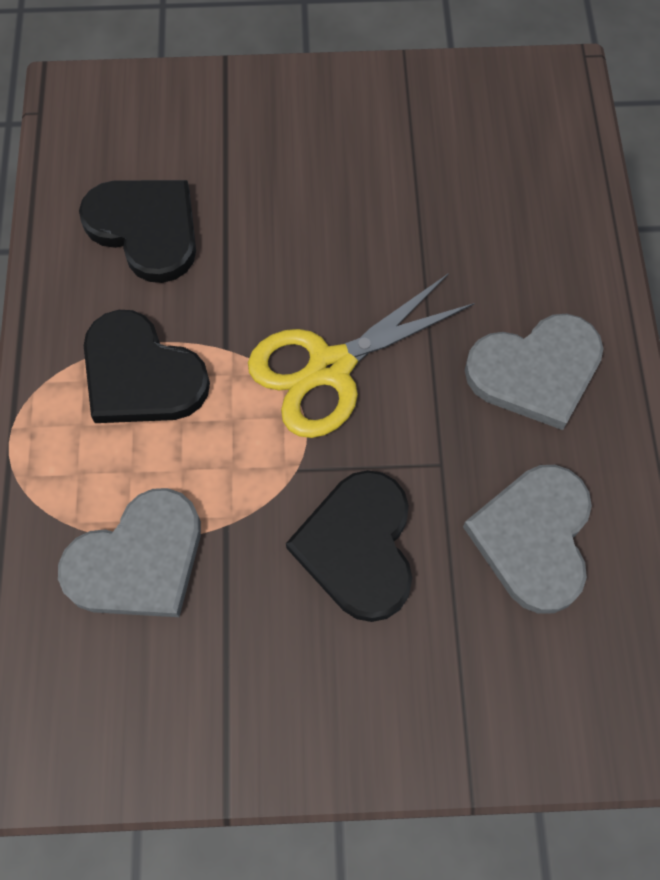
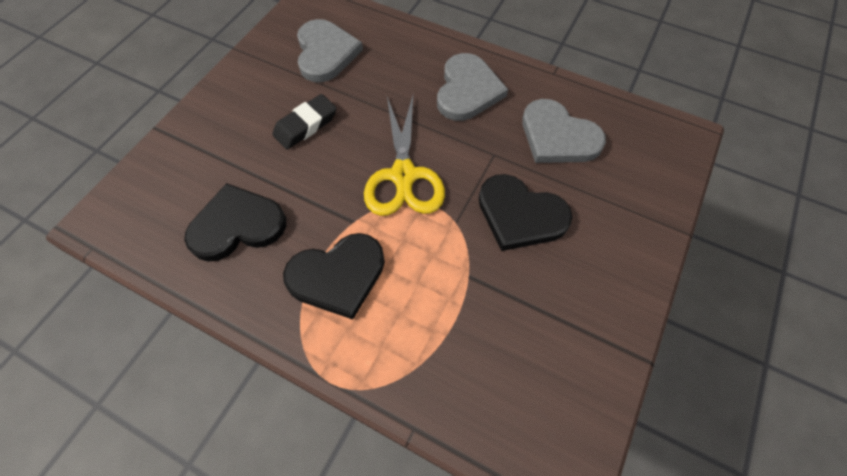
camera: 60 degrees left, 5 degrees down
grey heart [58,488,201,617] -> grey heart moved to [297,19,363,82]
none -> black eraser [272,94,337,150]

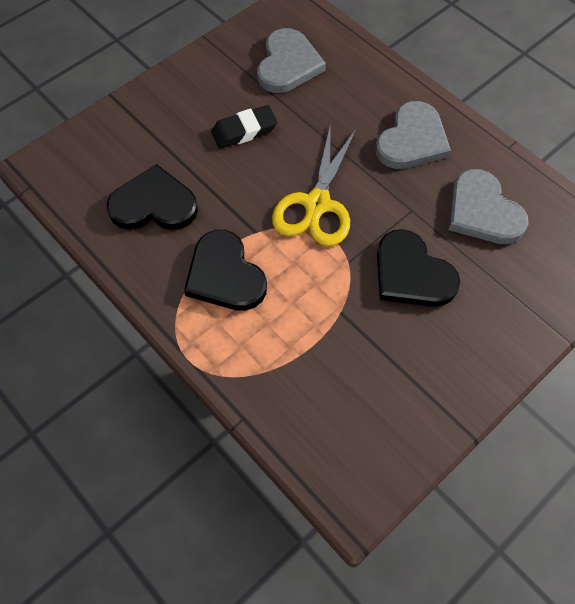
camera: 20 degrees right, 0 degrees up
black heart [283,233,385,320] -> black heart turned 60 degrees clockwise [184,230,267,311]

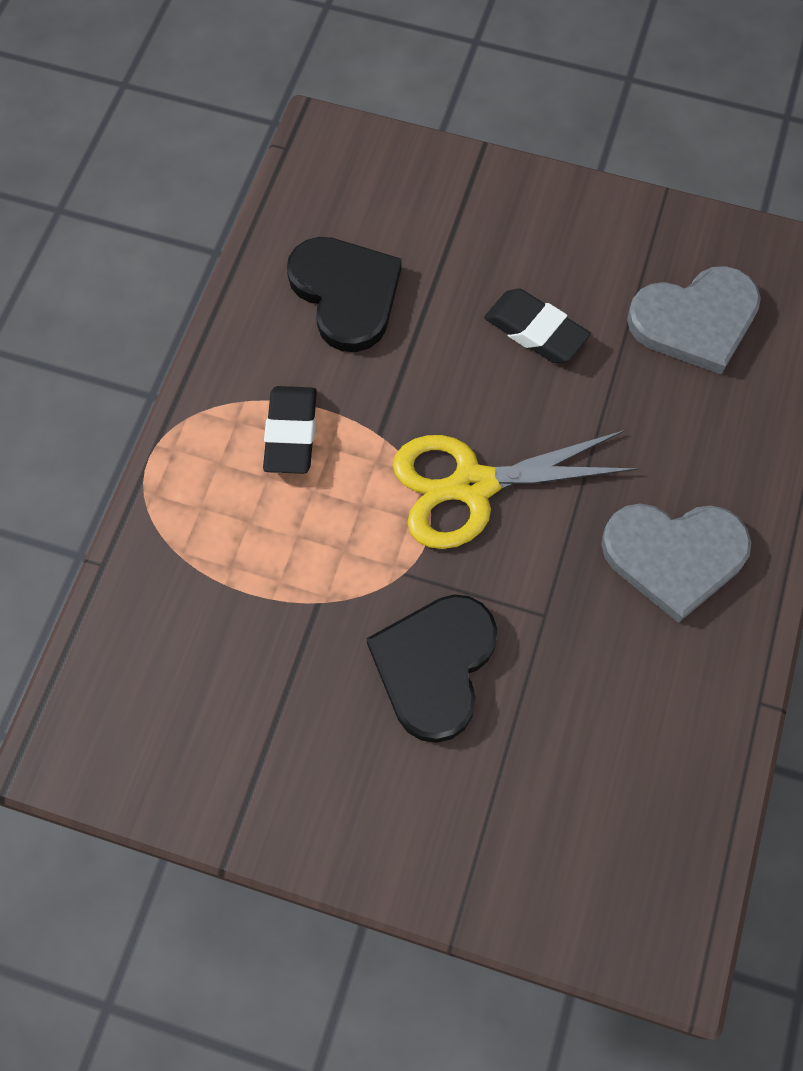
camera: 60 degrees right, 5 degrees up
black heart [184,230,267,311] -> black eraser [263,386,317,474]
grey heart [448,169,529,244] -> none

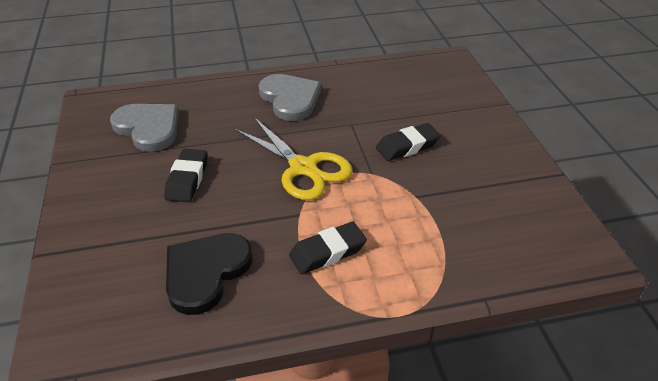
camera: 120 degrees left, 25 degrees down
black heart [367,594,497,743] -> black eraser [376,123,441,161]

